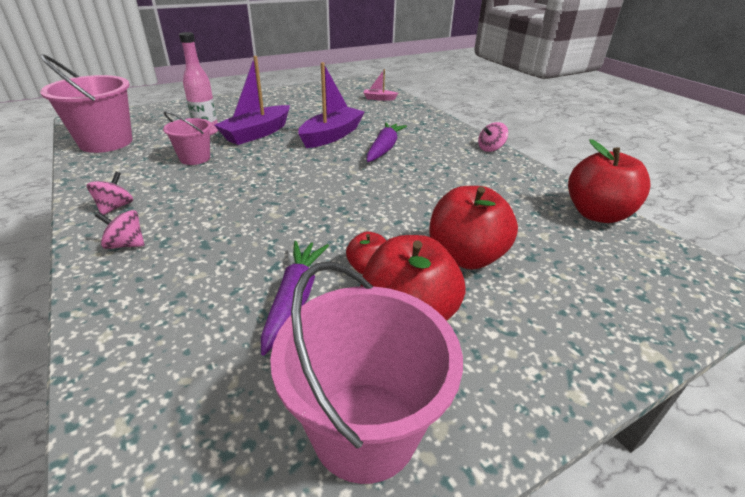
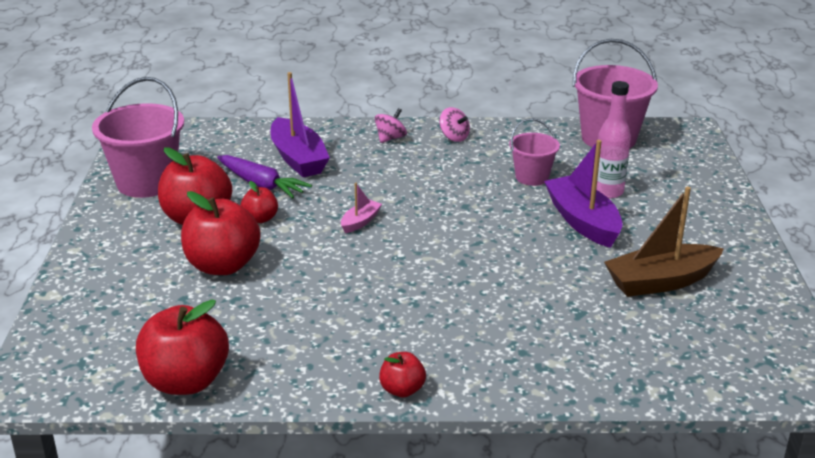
camera: 120 degrees right, 5 degrees down
purple boat [298,62,365,148] -> purple boat moved to [270,72,330,177]
pink boat [363,69,398,101] -> pink boat moved to [341,183,382,233]
purple carrot [366,122,407,162] -> none
pink spinning top [478,122,508,152] -> red apple [379,352,426,398]
none -> brown boat [604,187,724,297]

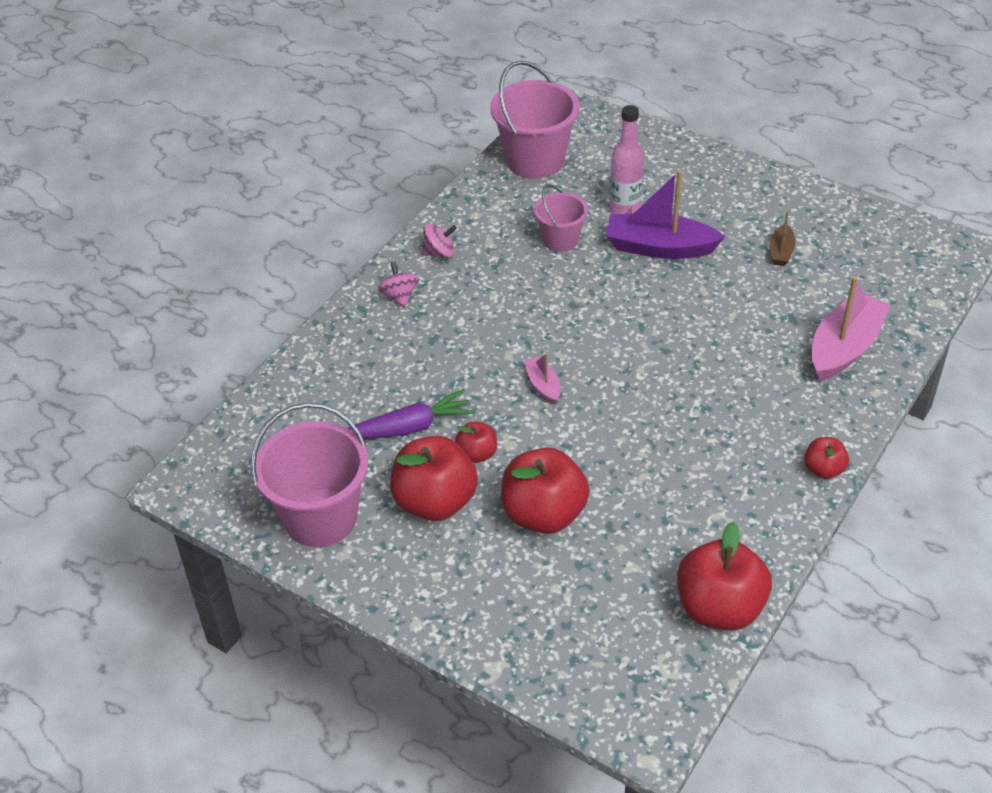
camera: 55 degrees left, 15 degrees up
purple boat [270,72,330,177] -> none
brown boat [604,187,724,297] -> brown boat [770,210,796,266], size x0.49
none -> pink boat [811,276,890,381]

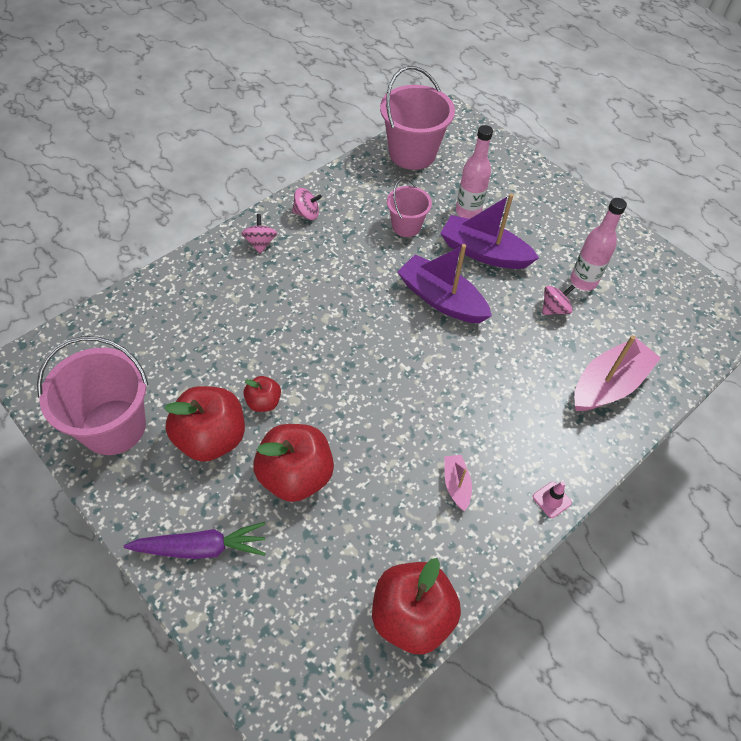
camera: 10 degrees right, 10 degrees up
purple carrot [347,389,475,439] -> purple carrot moved to [124,522,266,559]
pink boat [524,353,560,405] -> pink boat moved to [444,455,472,511]
brown boat [770,210,796,266] -> pink bottle [570,198,627,291]
red apple [804,437,849,479] -> pink traffic cone [533,481,572,518]
none -> purple boat [397,244,492,323]
none -> pink spinning top [542,285,575,315]

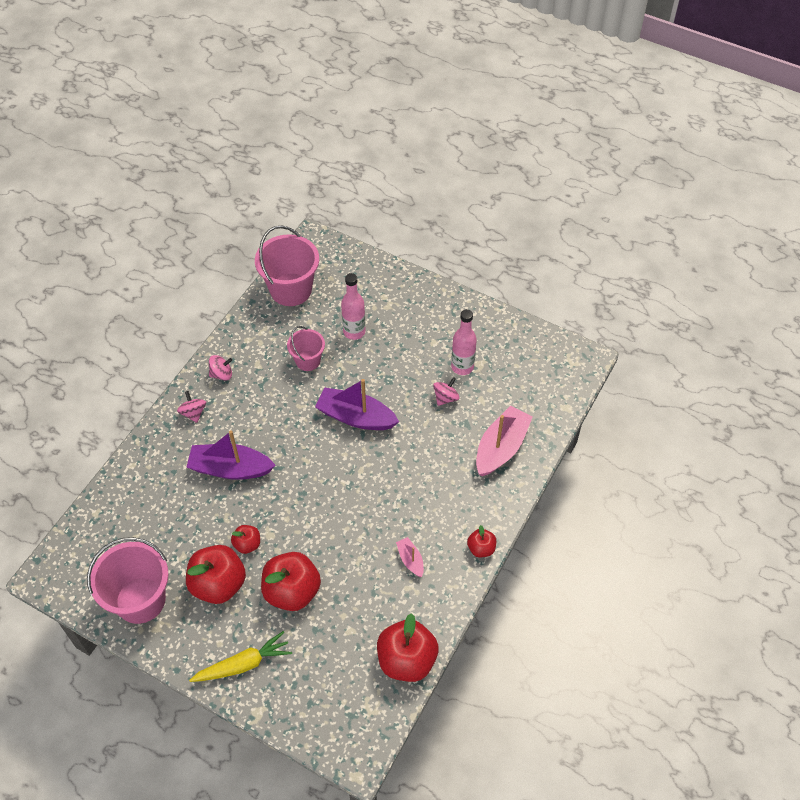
camera: 15 degrees left, 0 degrees up
purple carrot [124,522,266,559] -> yellow carrot [189,631,292,682]
purple boat [440,194,539,269] -> purple boat moved to [187,430,276,480]
pink traffic cone [533,481,572,518] -> red apple [467,525,496,557]

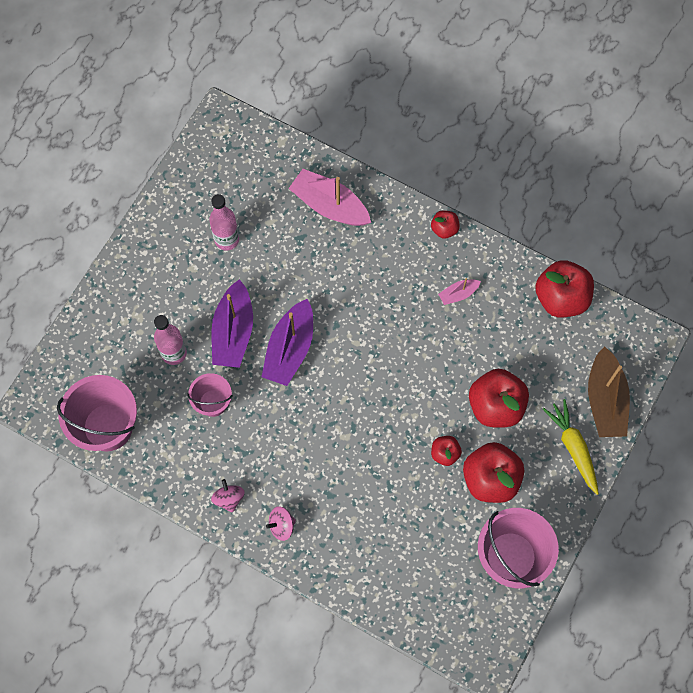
camera: 90 degrees left, 15 degrees up
purple boat [187,430,276,480] -> purple boat moved to [212,279,253,368]
pink spinning top [433,377,460,406] -> none
none -> brown boat [588,346,630,437]

